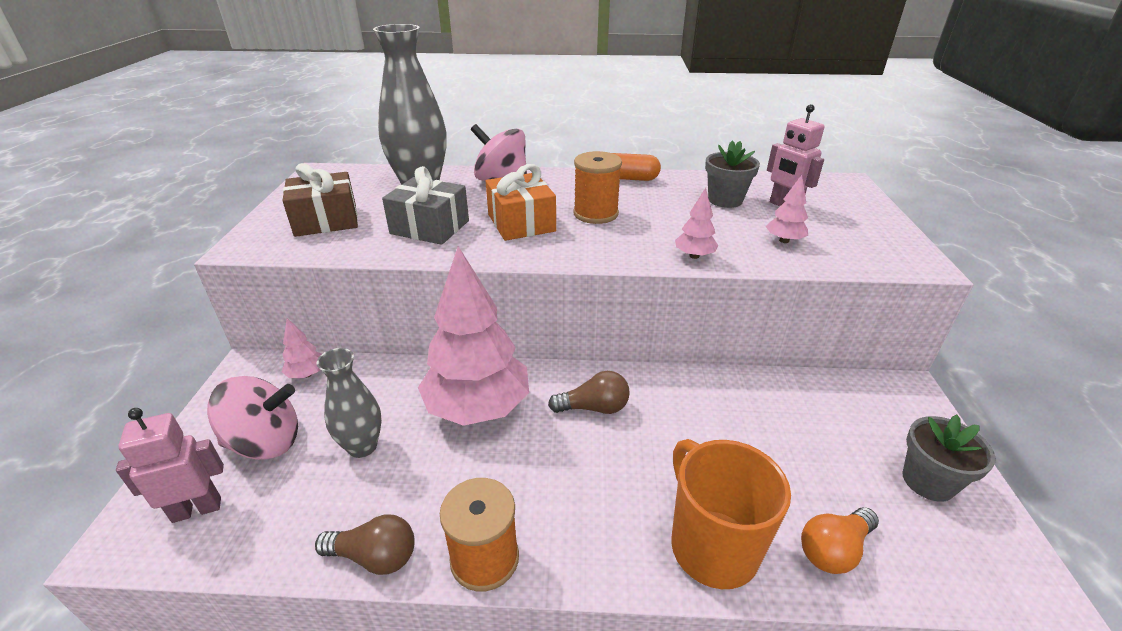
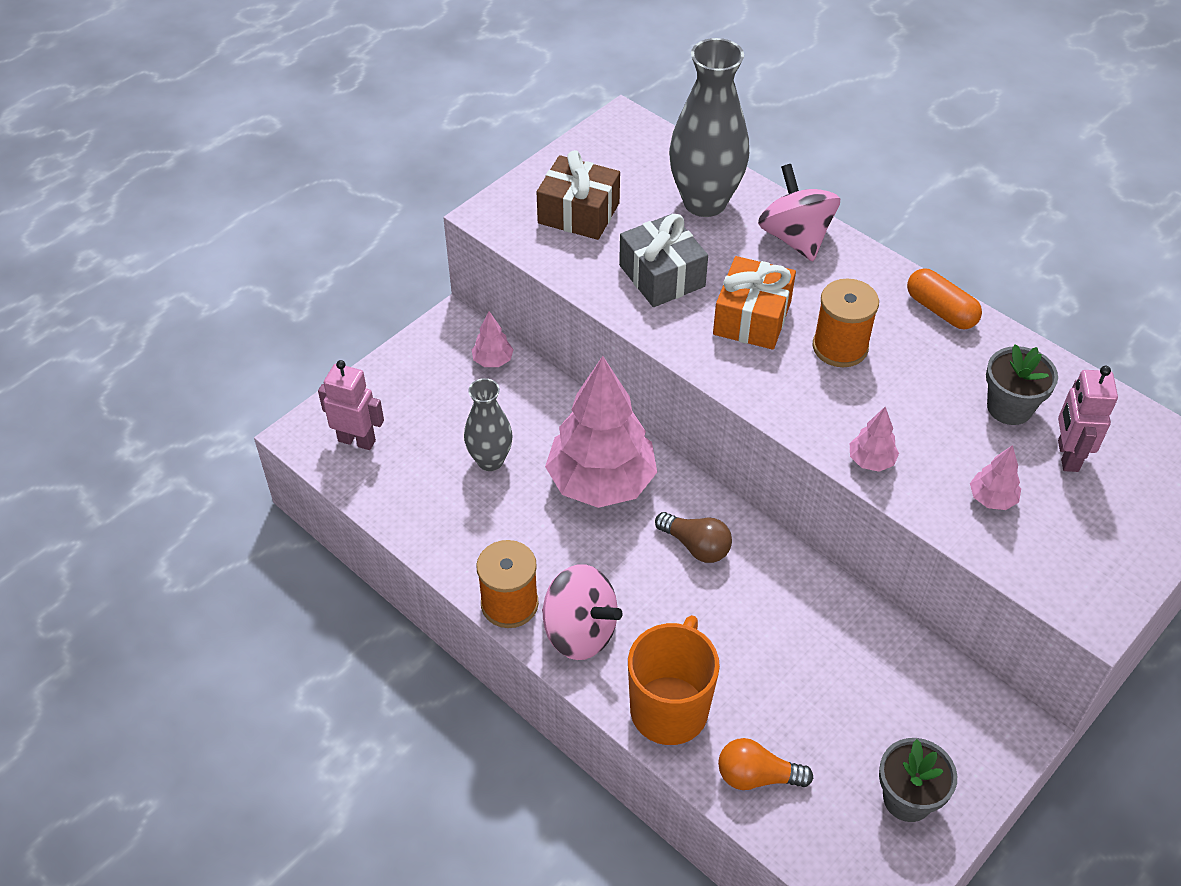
camera: 40 degrees right, 15 degrees up
pink spinning top [207,376,298,460] -> pink spinning top moved to [542,564,622,660]
brown light bulb [315,514,415,575] -> none

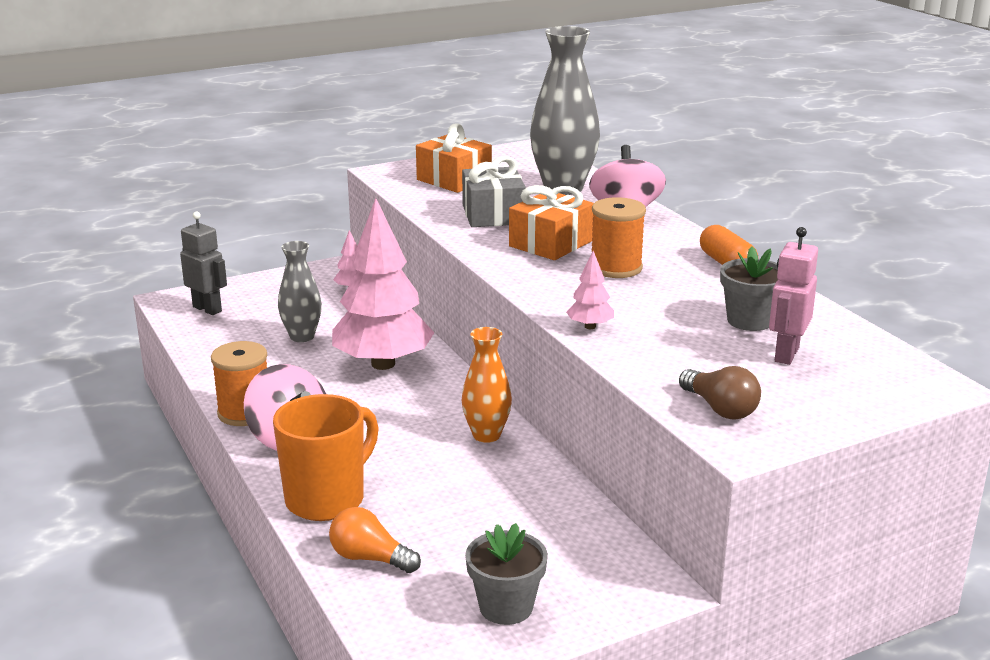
camera: 20 degrees right, 25 degrees down
pink robot [318,360,384,450] -> grey robot [180,212,227,315]
brown gift [536,150,620,240] -> orange gift [416,123,492,193]
brown light bulb [655,512,732,563] -> brown light bulb moved to [679,366,761,420]
pink tree [970,445,1021,510] -> none
none -> orange vase [461,327,512,443]

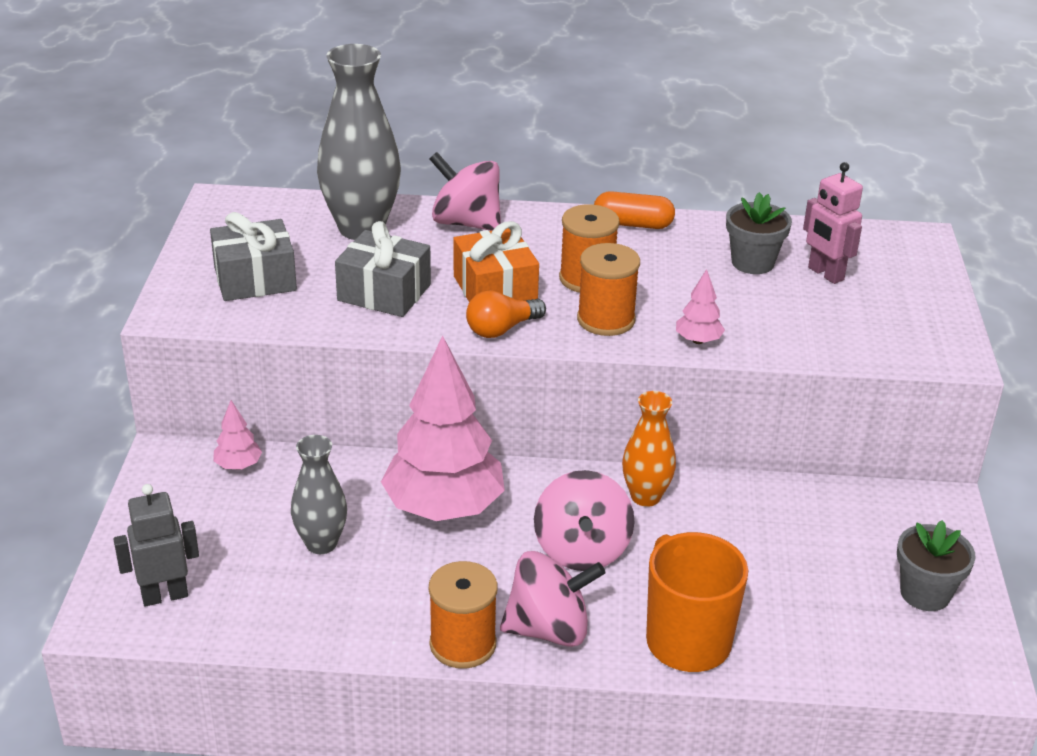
camera: 60 degrees left, 10 degrees up
orange light bulb [329,507,421,573] -> orange light bulb moved to [466,290,546,338]
orange gift [416,123,492,193] -> grey gift [210,212,297,301]
brown light bulb [679,366,761,420] -> none
none -> pink spinning top [534,470,634,571]
none -> orange spool [577,243,640,336]

